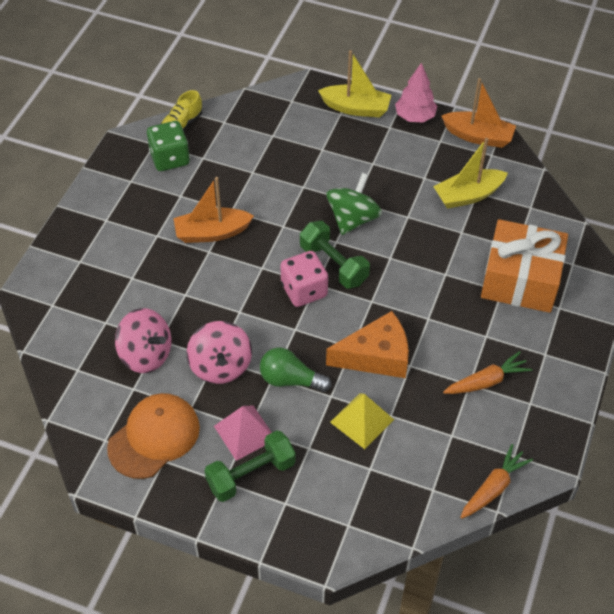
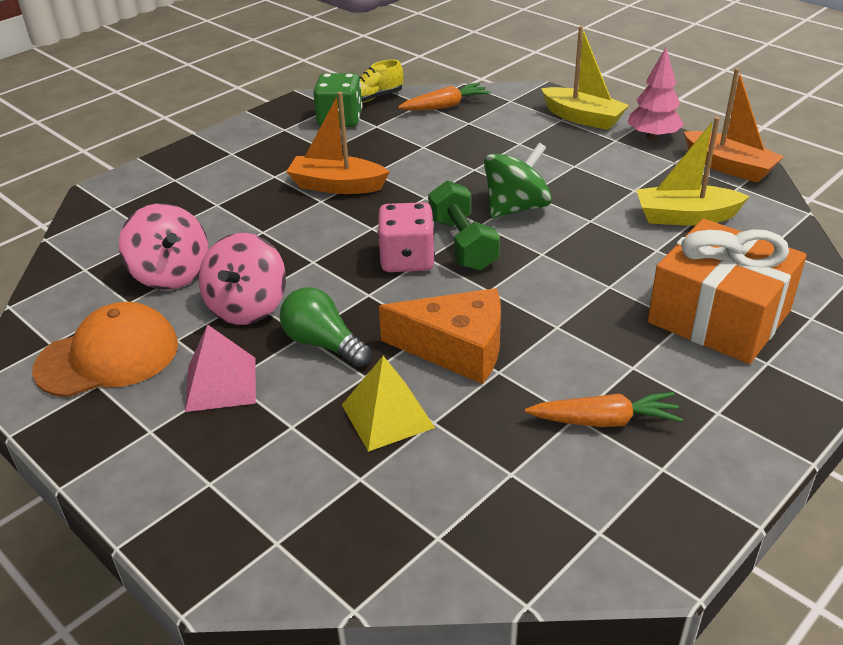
camera: 25 degrees right, 15 degrees down
green dumbbell [204,430,296,502] -> none
orange carrot [460,444,533,519] -> orange carrot moved to [398,83,491,110]

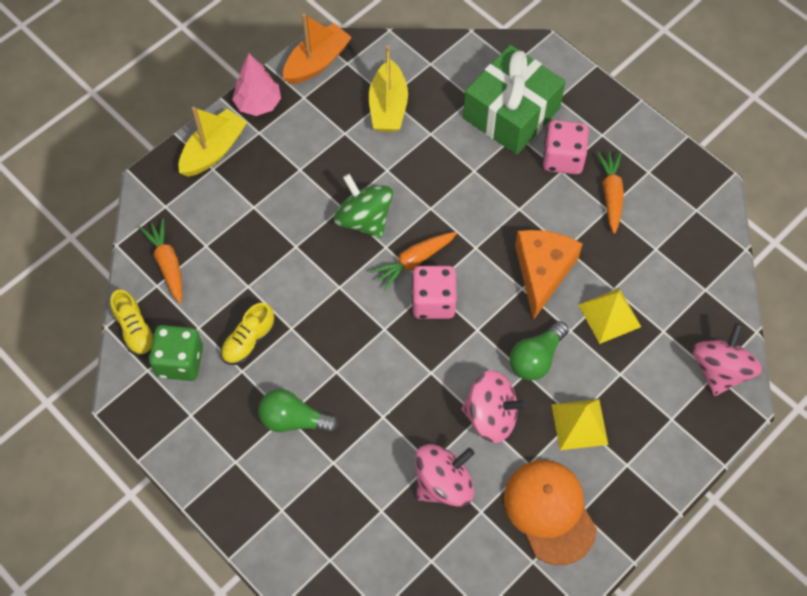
camera: 90 degrees left, 25 degrees up
pink pyramid [185,325,256,412] -> yellow pyramid [551,399,608,450]
orange boat [286,92,389,194] -> none
green dumbbell [428,180,500,271] -> orange carrot [370,232,457,290]
orange gift [648,219,807,364] -> green gift [463,45,566,155]
none -> yellow shoe [221,303,275,365]
none -> green light bulb [258,389,339,433]
none -> pink dice [543,120,589,174]
none -> pink spinning top [692,323,762,396]

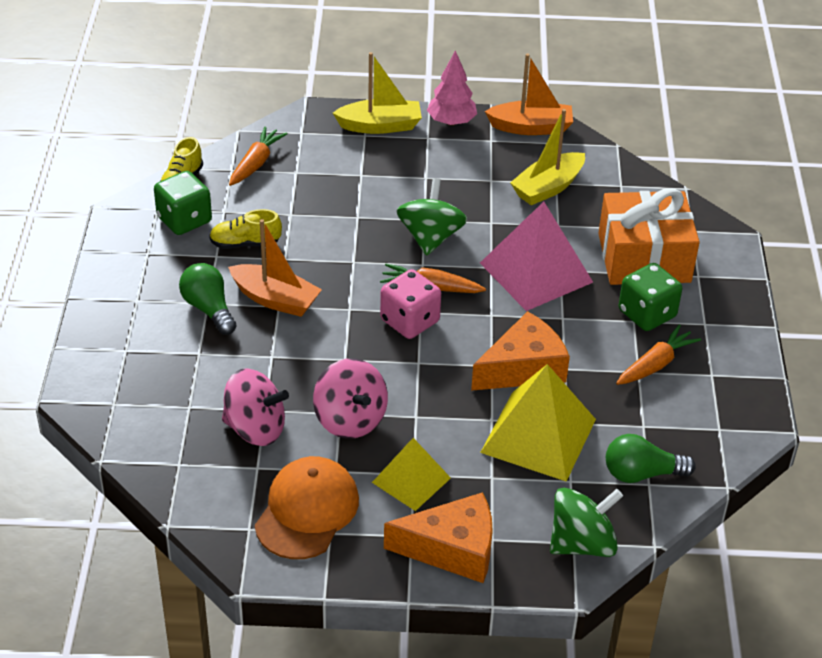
camera: 45 degrees right, 20 degrees down
green gift [463,45,566,155] -> orange gift [598,188,700,285]
green light bulb [510,321,569,380] -> green light bulb moved to [606,434,696,483]
pink dice [543,120,589,174] -> green dice [619,263,682,331]
yellow pyramid [579,288,641,344] -> yellow pyramid [480,364,596,482], size x1.65
pink spinning top [692,323,762,396] -> green spinning top [550,488,623,557]
none -> orange boat [228,219,322,317]
none -> orange cheese [384,492,493,583]
none -> pink pyramid [480,202,593,311]

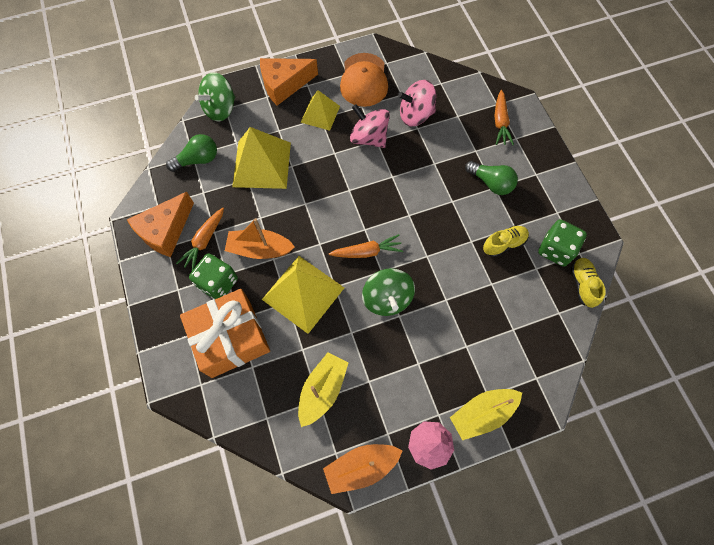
camera: 160 degrees right, 25 degrees up
orange boat [228,219,322,317] -> orange boat moved to [225,218,295,259]
orange carrot [229,126,287,186] -> orange carrot moved to [494,90,514,145]
pink dice [380,269,441,339] -> none
orange cheese [471,311,570,391] -> orange cheese moved to [127,192,194,257]
pink pyramid [480,202,593,311] -> yellow pyramid [262,256,344,334]

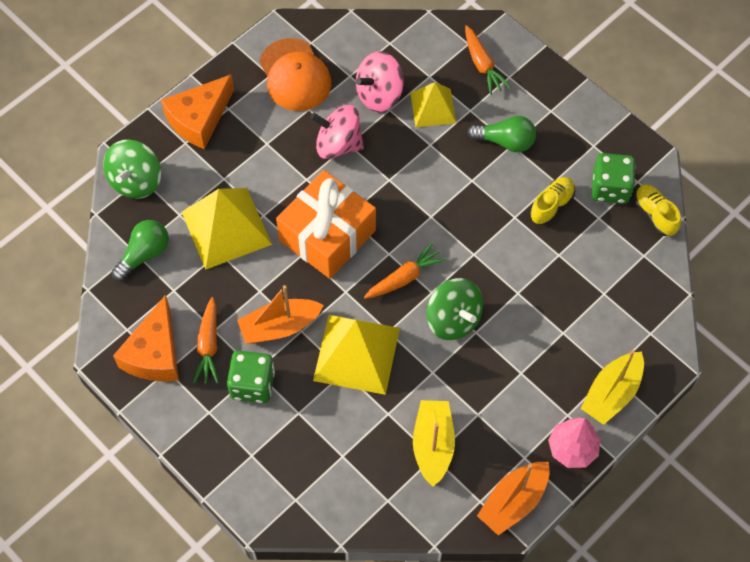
camera: 25 degrees left, 5 degrees down
orange gift [180,289,270,378] -> orange gift moved to [276,170,376,279]
yellow pyramid [300,90,340,131] -> yellow pyramid moved to [410,82,456,127]

